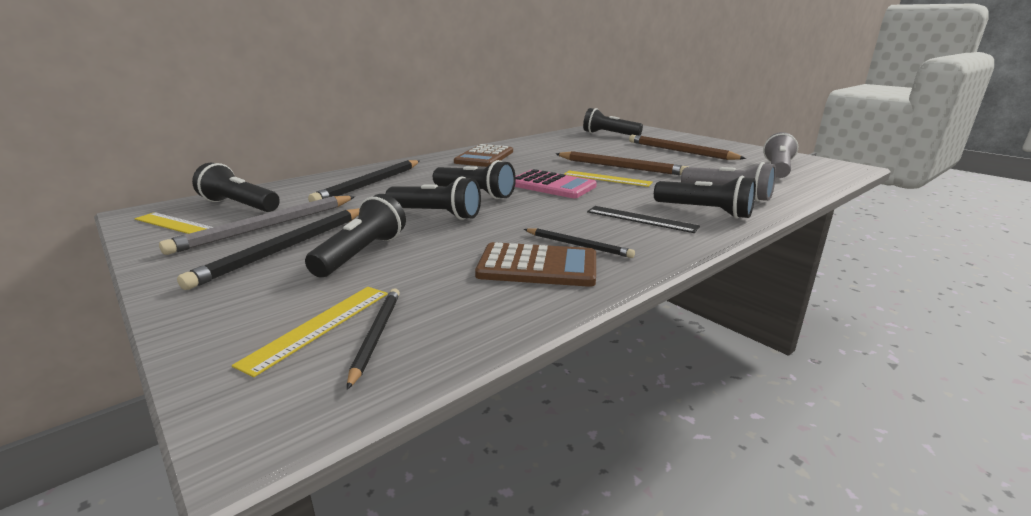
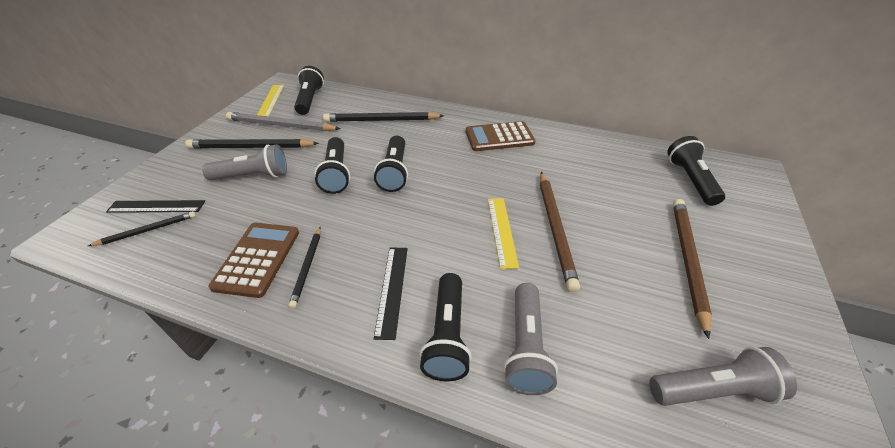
camera: 60 degrees right, 20 degrees up
yellow ruler [232,287,388,377] -> black ruler [106,200,205,213]
black flashlight [305,194,406,277] -> grey flashlight [202,145,287,181]
brown calculator [475,242,596,287] -> brown calculator turned 150 degrees counterclockwise [208,223,299,298]
pink calculator [515,169,597,198] -> none

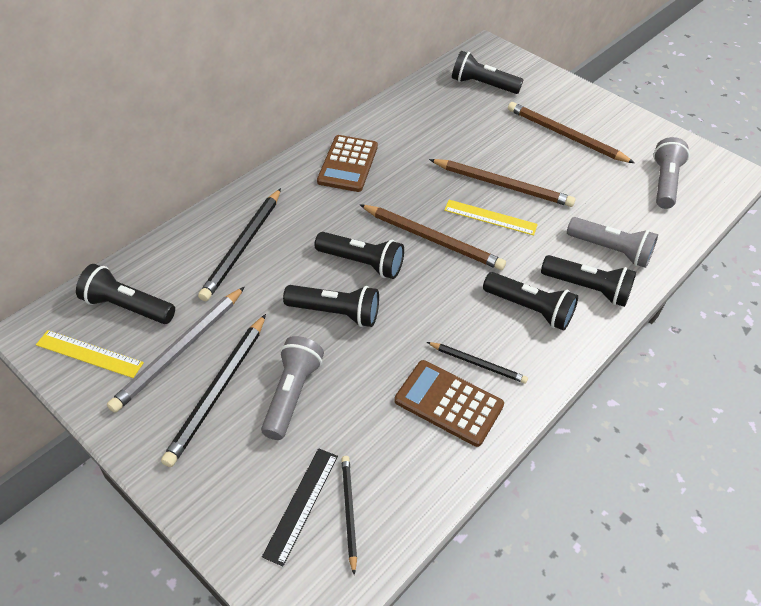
camera: 70 degrees left, 5 degrees up
black ruler [374,247,408,340] -> black flashlight [483,272,578,330]
none -> brown pencil [359,204,506,270]

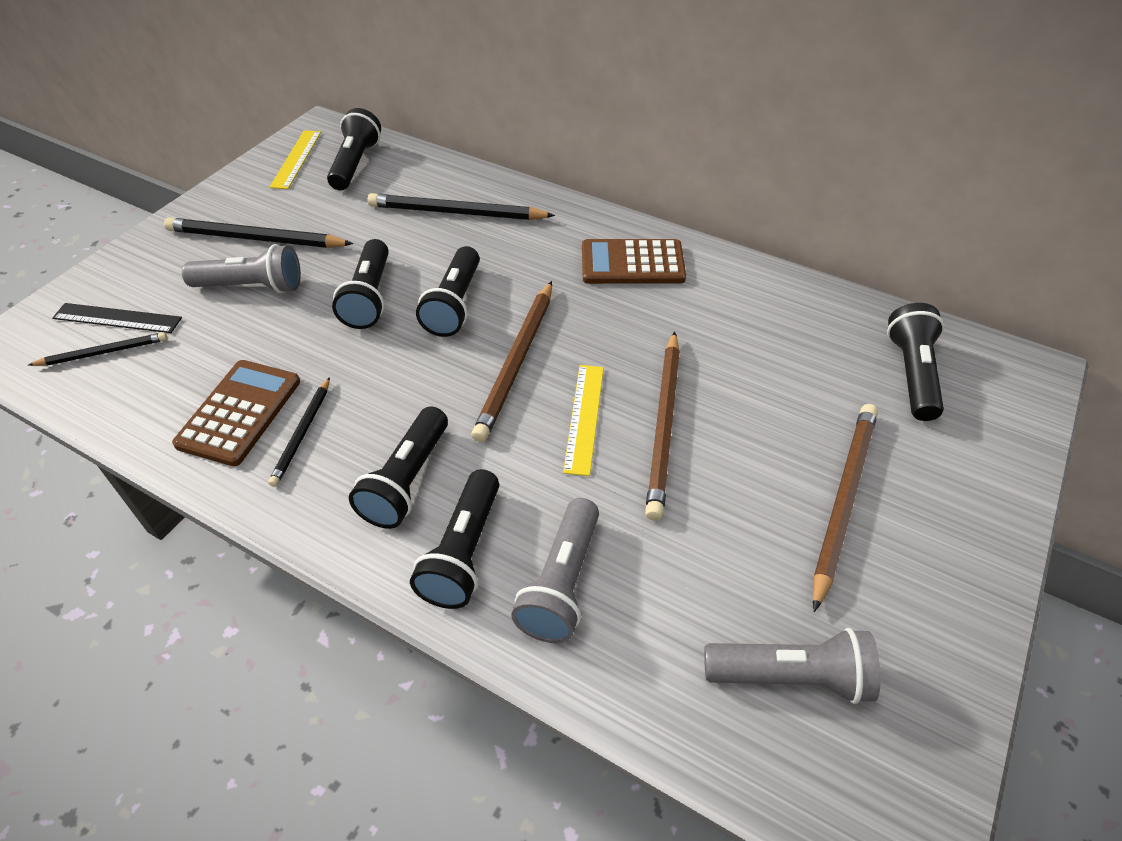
camera: 80 degrees right, 0 degrees up
grey pencil [107,287,244,413] -> none

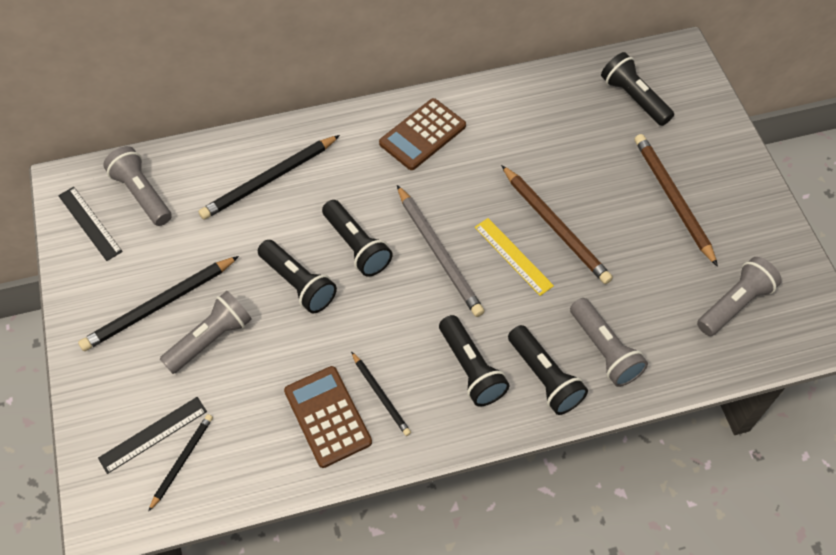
camera: 45 degrees left, 10 degrees up
yellow ruler [270,130,321,189] -> black ruler [58,187,123,261]
black flashlight [327,108,381,190] -> grey flashlight [103,146,172,226]
brown pencil [472,281,552,442] -> grey pencil [397,185,485,317]

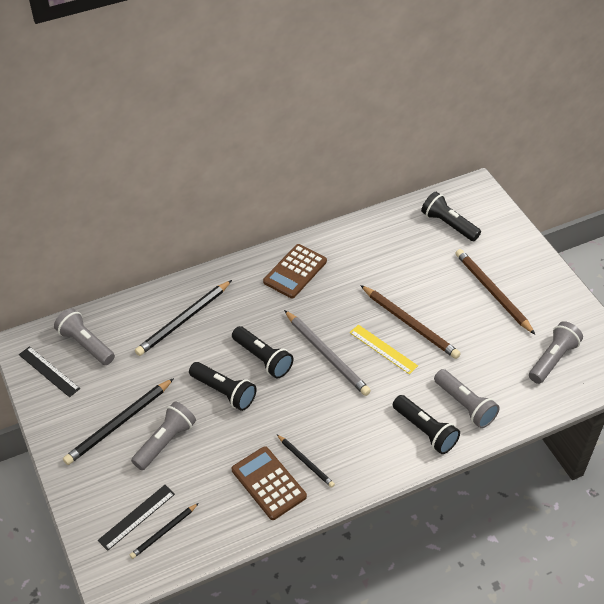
camera: 10 degrees left, 10 degrees down
black pencil [148,414,213,512] -> black pencil turned 150 degrees counterclockwise [130,503,199,559]
black flashlight [439,315,509,407] -> none

